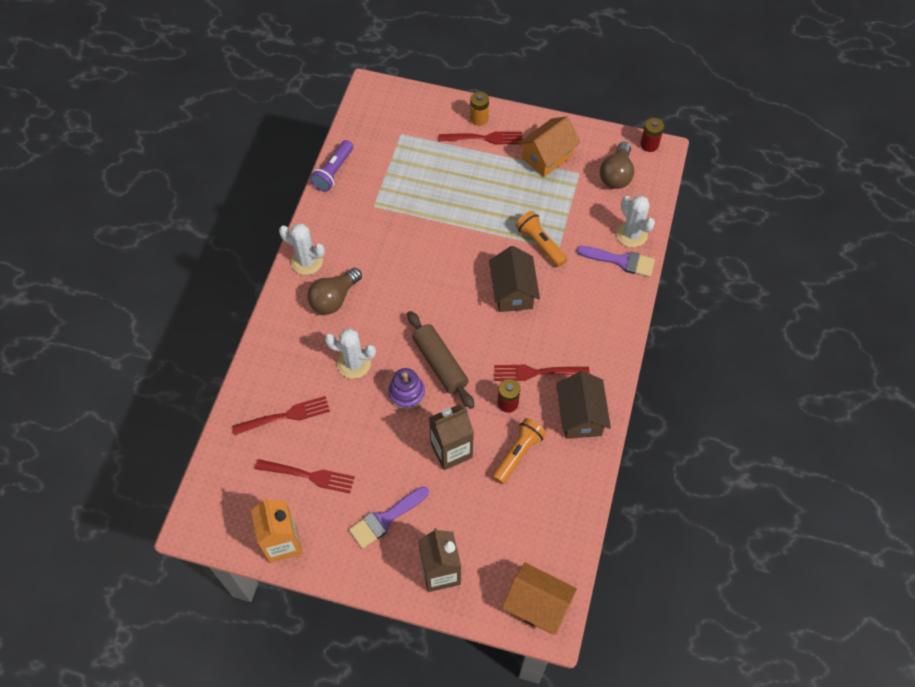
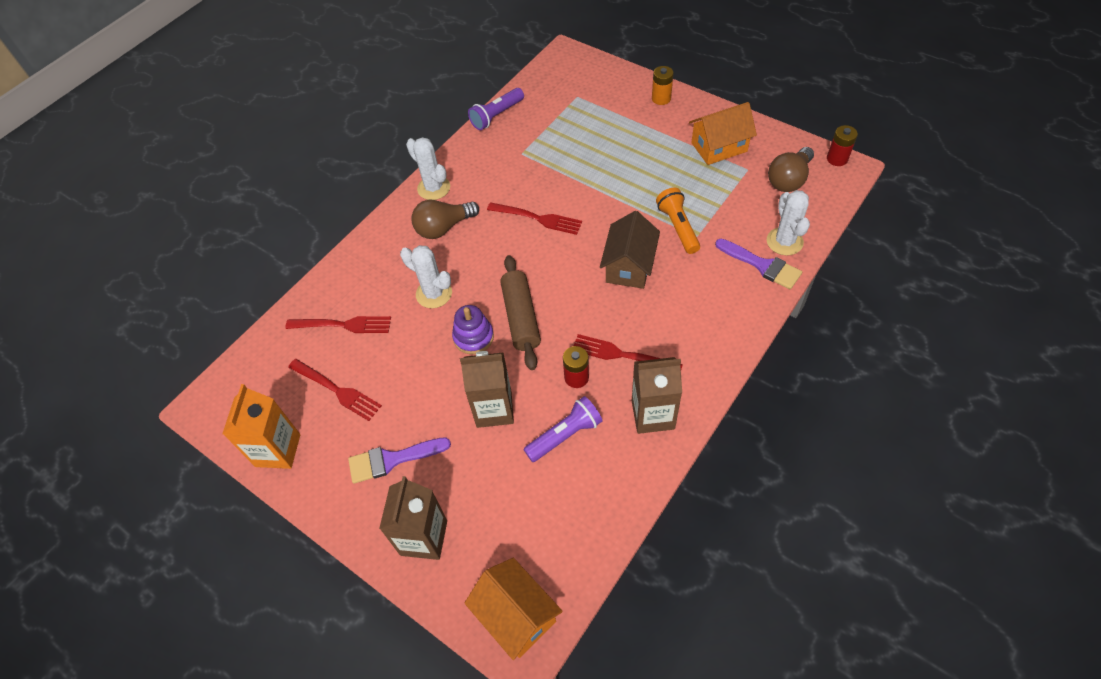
camera: 25 degrees right, 5 degrees down
red fork [439,131,522,145] -> red fork moved to [487,202,582,235]
orange flashlight [492,418,546,484] -> purple flashlight [523,396,602,462]
brown house [556,371,611,439] -> brown carton [632,357,682,434]

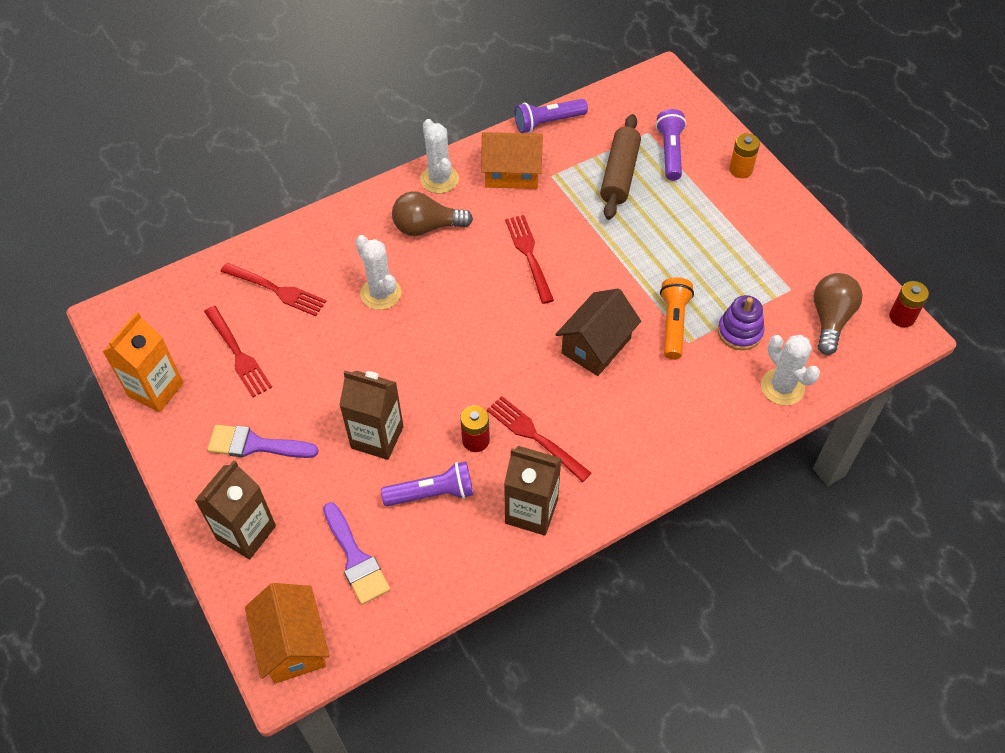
camera: 20 degrees right, 0 degrees up
purple stacking toy [452,305,494,354] -> purple stacking toy moved to [718,295,765,350]
red fork [487,202,582,235] -> red fork turned 150 degrees counterclockwise [505,215,554,304]
brown rolling pin [500,255,541,370] -> brown rolling pin moved to [600,114,641,220]
orange house [689,102,757,165] -> orange house moved to [481,132,543,189]
purple brush [715,239,802,289] -> purple brush moved to [323,502,390,605]
white cactus [767,190,810,255] -> white cactus turned 45 degrees counterclockwise [761,335,820,405]
brown light bulb [768,147,814,192] -> brown light bulb turned 135 degrees clockwise [814,273,863,355]
none -> purple flashlight [656,109,686,181]

